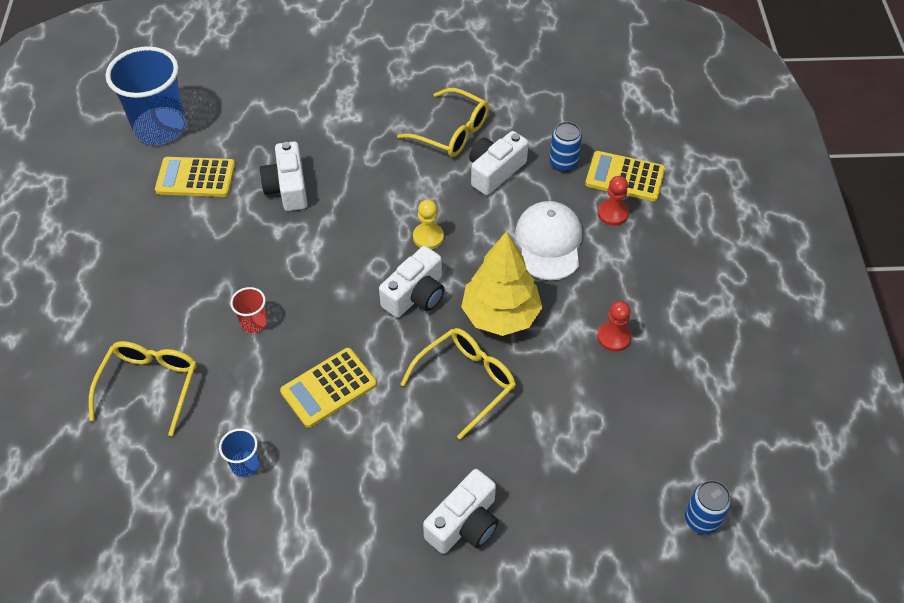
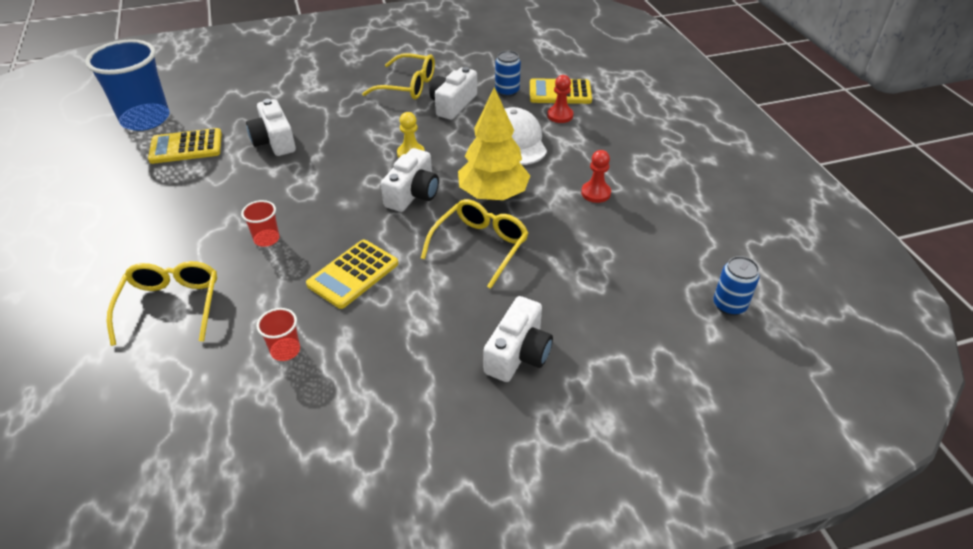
camera: 15 degrees left, 10 degrees down
blue cup [219,428,259,477] -> red cup [257,308,300,361]

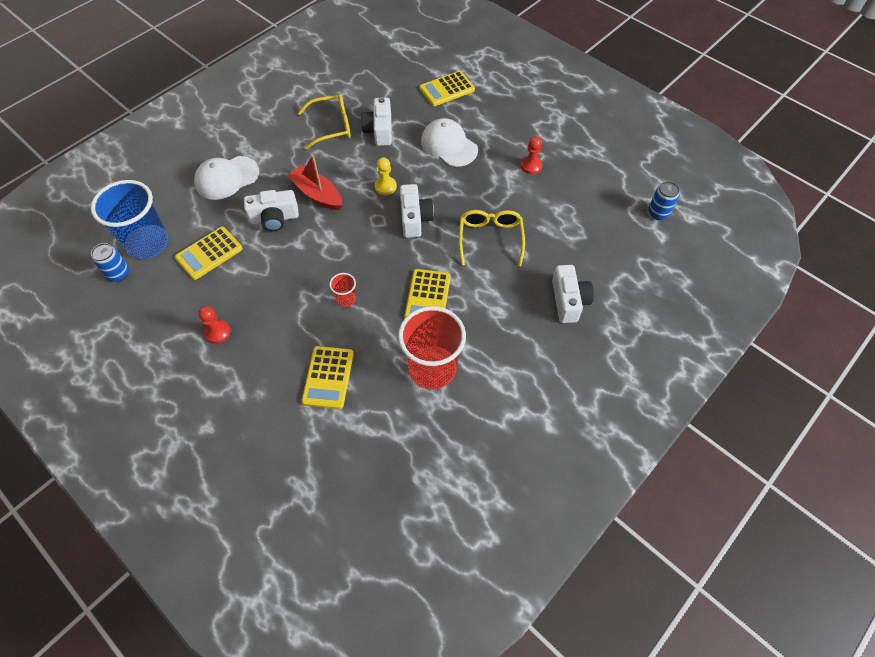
camera: 30 degrees left, 15 degrees up
yellow glasses [107,261,217,346] -> yellow calculator [301,346,354,409]
white camera [246,99,296,156] -> white camera turned 45 degrees counterclockwise [244,190,299,231]
red cup [257,308,300,361] -> red cup [398,306,466,389], size x2.28
yellow tree [458,87,530,200] -> none
blue can [495,51,521,97] -> blue can moved to [91,243,129,282]
red pawn [547,75,573,123] -> red pawn moved to [198,306,230,344]
none -> white cap [194,156,259,200]
none -> red boat [287,155,342,210]

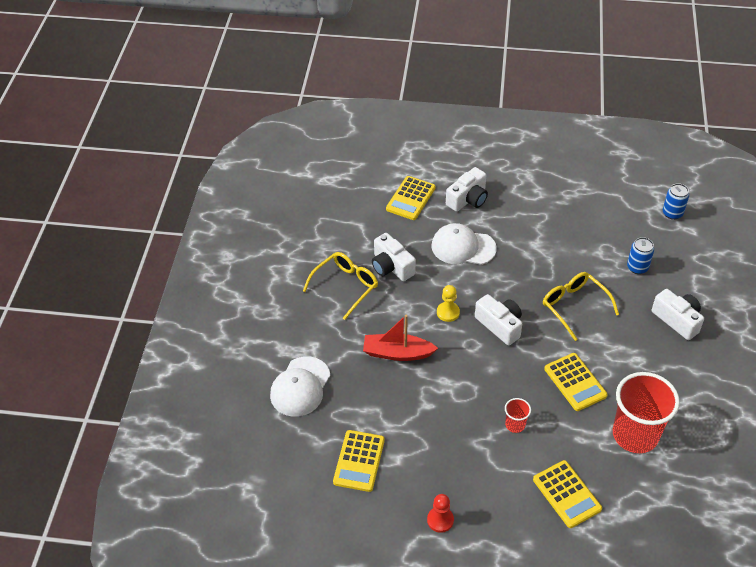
camera: 35 degrees left, 10 degrees down
blue cup [91,180,168,259] -> none
blue can [91,243,129,282] -> blue can moved to [627,237,654,274]
white camera [244,190,299,231] -> white camera moved to [446,167,488,212]
red pawn [521,136,542,174] -> none

